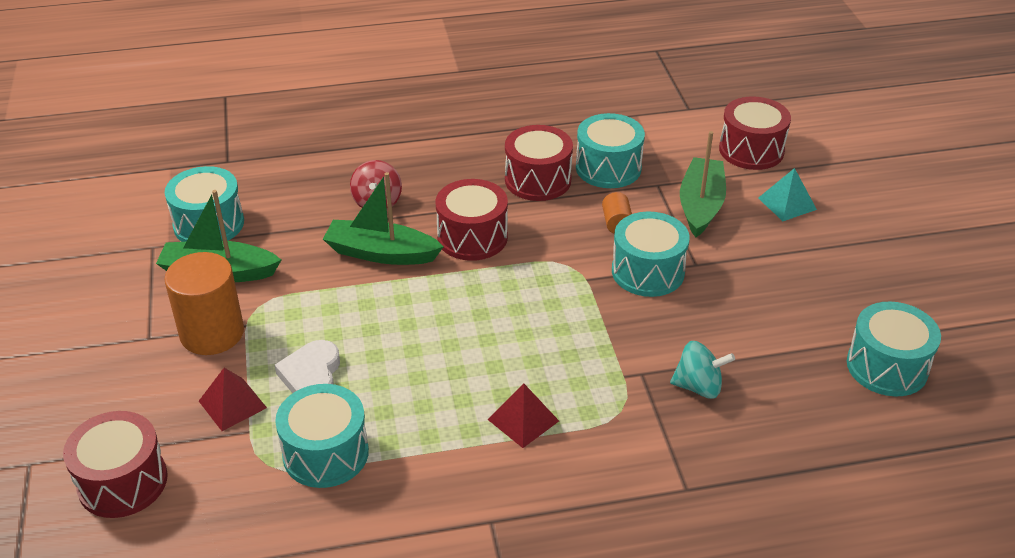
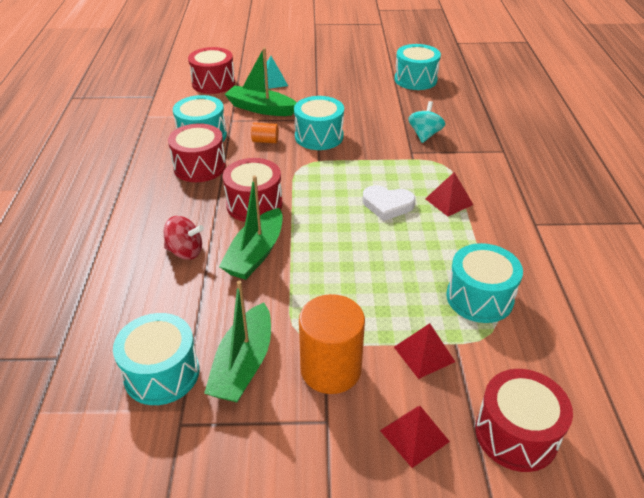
camera: 80 degrees left, 0 degrees up
white heart [275,340,340,393] -> white heart moved to [362,185,415,221]
none -> red pyramid [380,406,450,468]

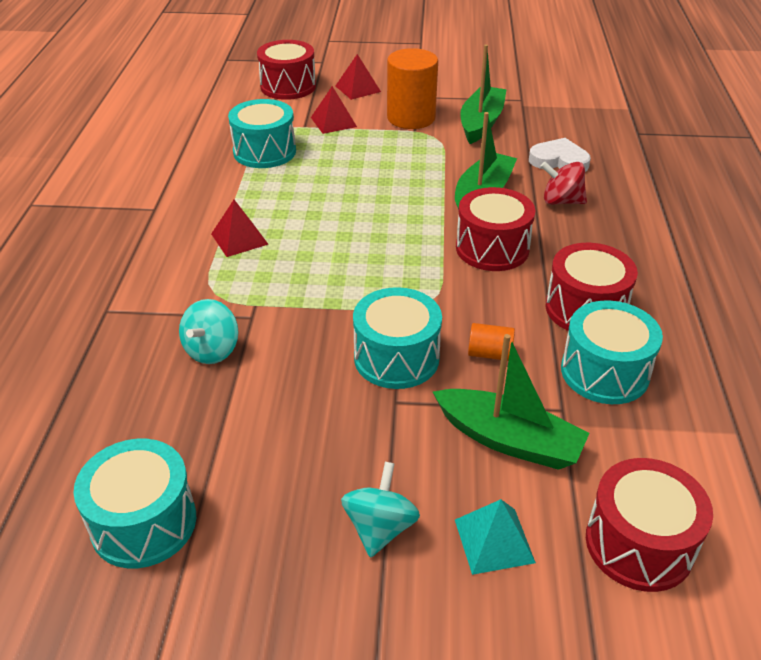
camera: 175 degrees left, 0 degrees up
turquoise drum [113,313,200,405] -> none
white heart [362,185,415,221] -> white heart moved to [529,138,591,172]
none -> turquoise spinning top [341,462,420,558]

